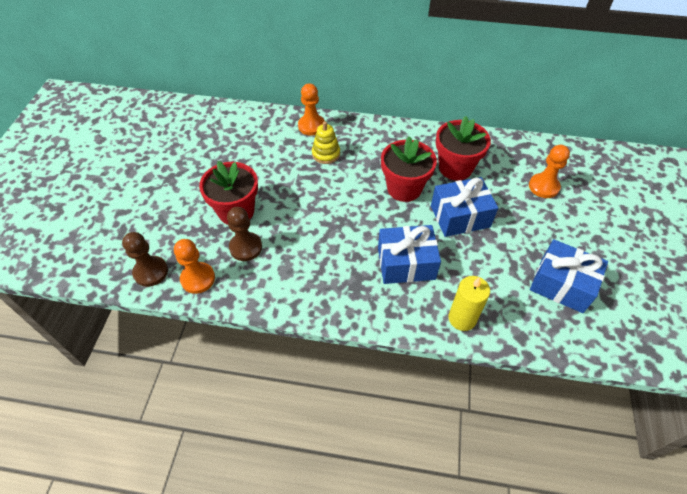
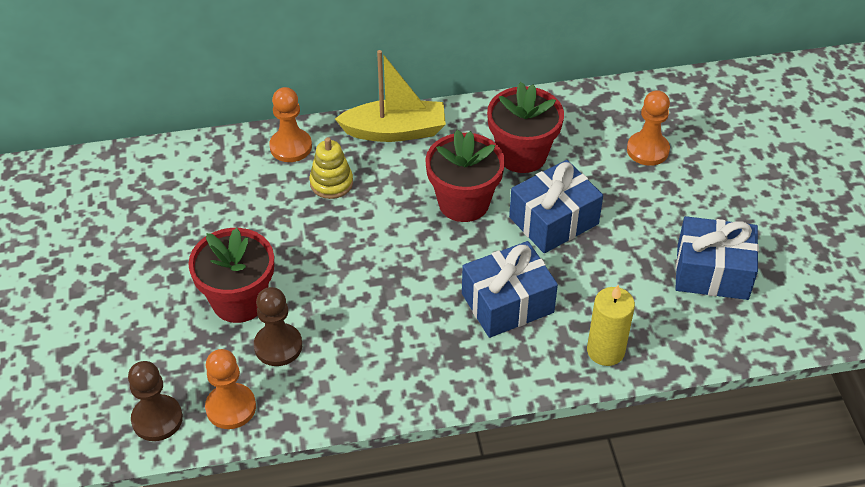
camera: 20 degrees left, 5 degrees down
none -> yellow boat [335,50,446,142]

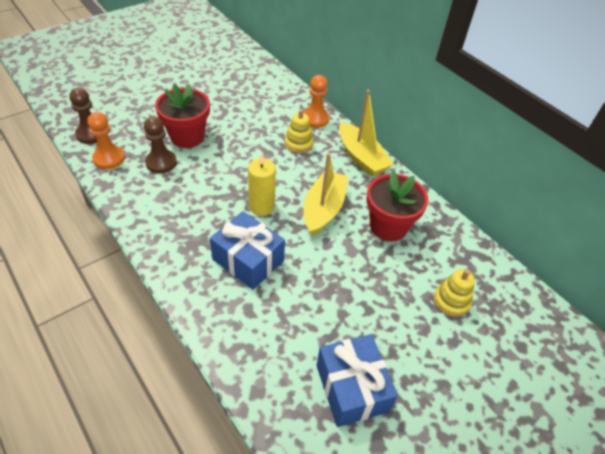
camera: 60 degrees right, 0 degrees up
red flower pot [425,130,505,222] -> yellow boat [303,153,348,236]
blue gift [509,160,603,253] -> none
yellow candle [587,285,635,366] -> yellow candle moved to [248,153,276,216]
orange pawn [627,90,670,166] -> yellow stacking toy [433,269,475,317]

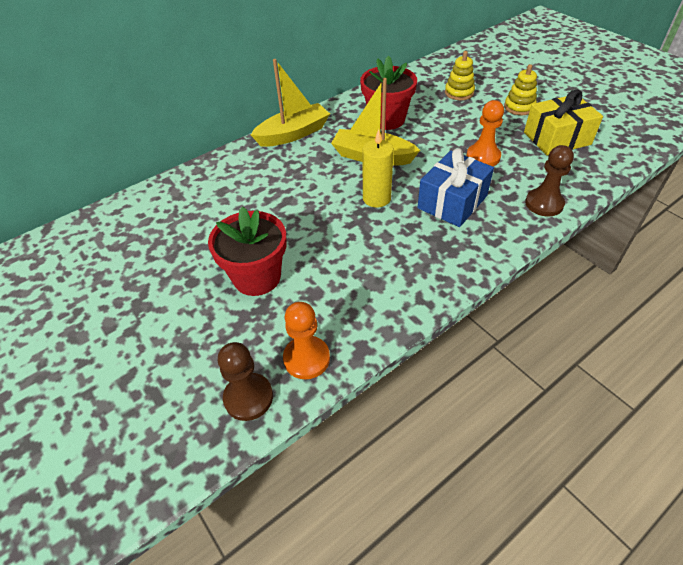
camera: 85 degrees left, 0 degrees up
brown pawn [144,116,177,174] -> brown pawn moved to [525,145,574,217]
yellow stacking toy [285,109,314,154] -> yellow stacking toy moved to [504,64,537,115]
orange pawn [303,75,329,128] -> orange pawn moved to [466,100,504,166]
blue gift [316,334,398,427] -> yellow gift [524,90,603,156]

